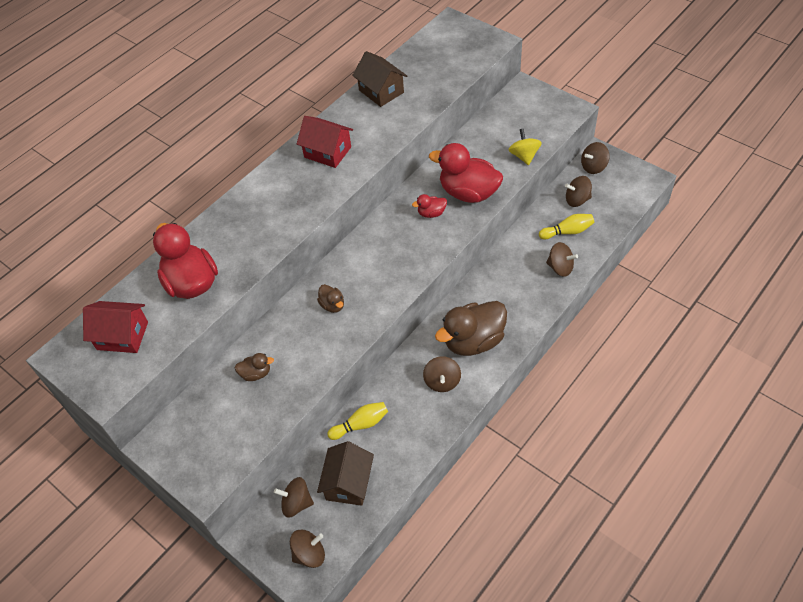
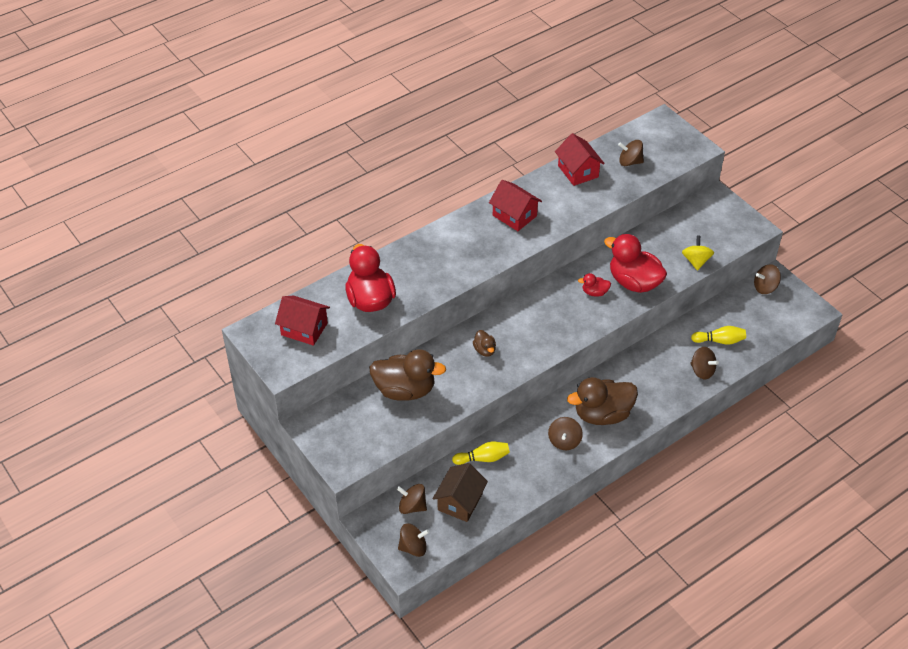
camera: 10 degrees right, 5 degrees down
brown duck [235,353,274,381] -> brown duck [369,349,446,401], size x2.17
brown house [352,51,407,107] -> red house [555,133,605,186]
brown spinning top [565,176,592,207] -> brown spinning top moved to [618,140,644,166]

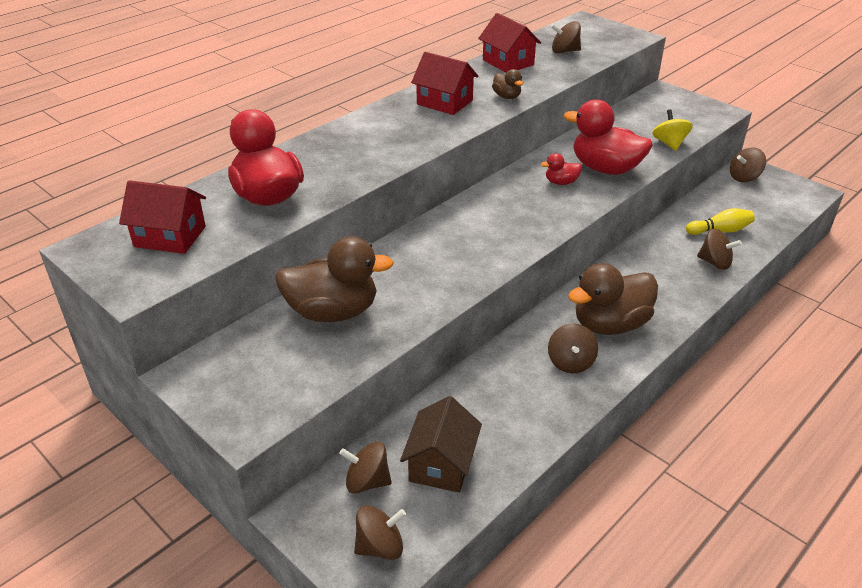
camera: 10 degrees left, 10 degrees down
yellow bowling pin [452,441,510,465] -> none
brown duck [473,330,496,357] -> brown duck moved to [492,69,523,99]

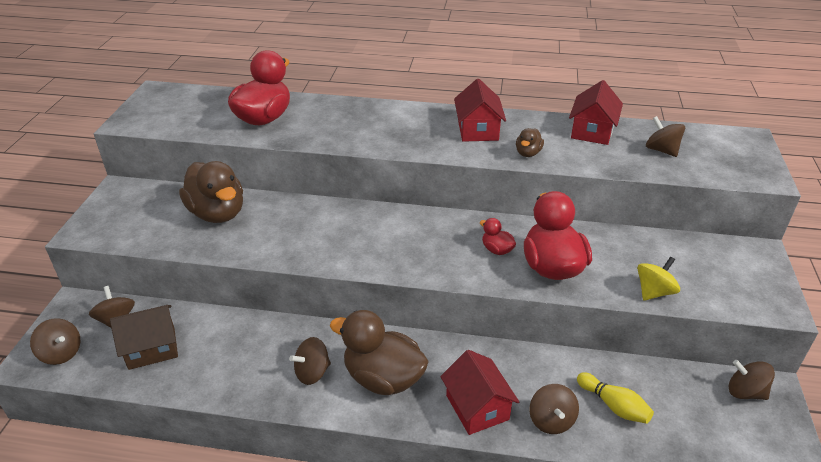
camera: 55 degrees right, 0 degrees up
red house [119,180,206,254] -> red house moved to [440,350,519,435]

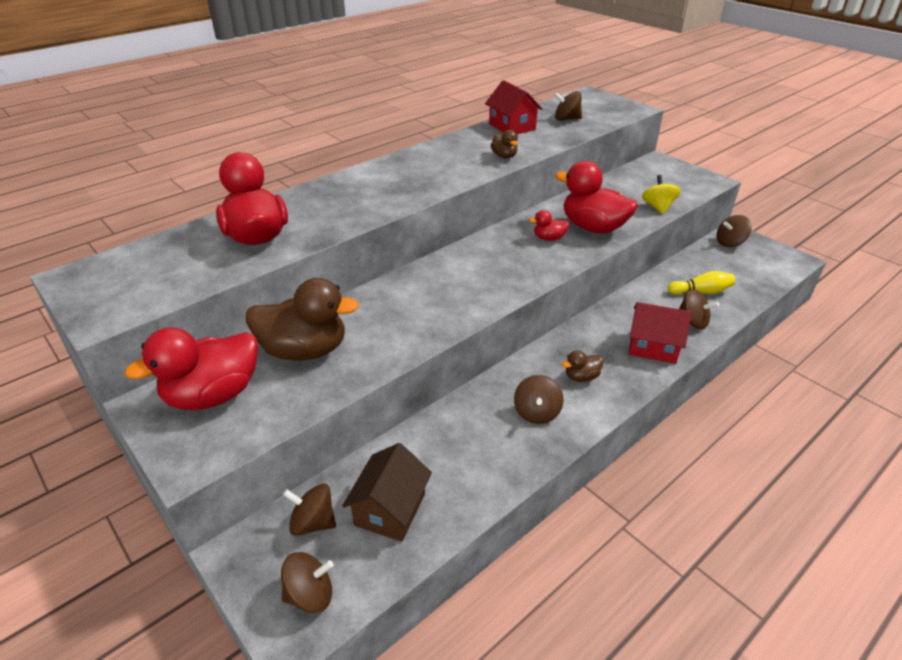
camera: 50 degrees left, 0 degrees up
brown duck [330,310,429,395] -> brown duck [562,350,604,382], size x0.46
red house [454,79,506,142] -> none
none -> red duck [125,327,258,410]

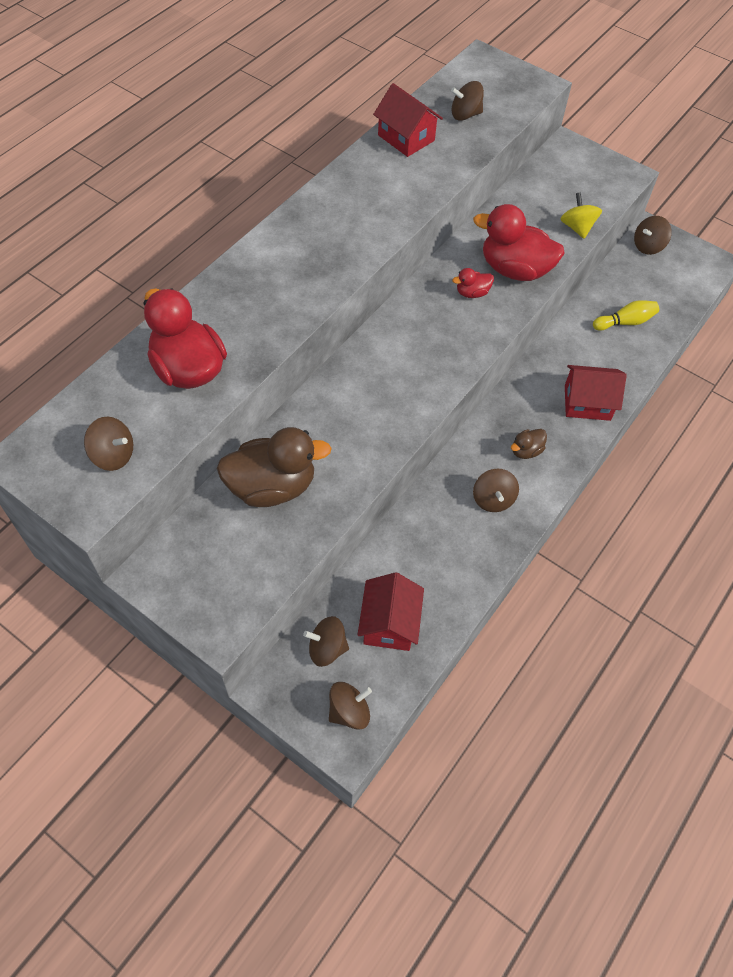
camera: 15 degrees left, 20 degrees up
red duck [125,327,258,410] -> none
brown house [342,443,432,542] -> red house [358,572,424,651]
brown duck [490,130,518,159] -> none
brown spinning top [679,289,719,330] -> brown spinning top moved to [84,417,133,471]

